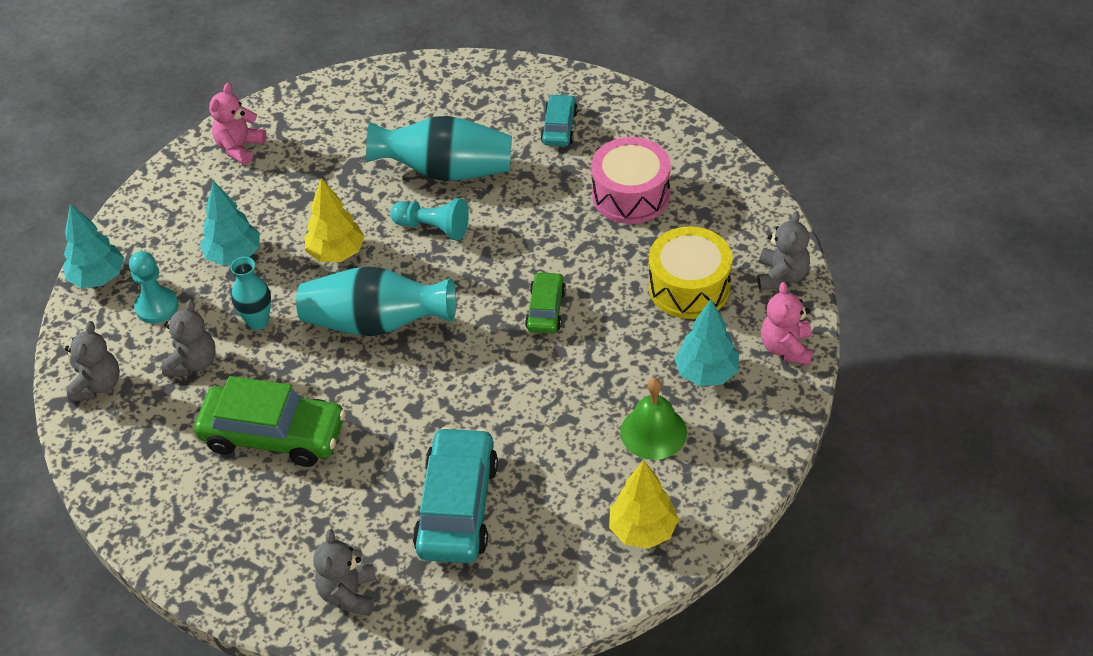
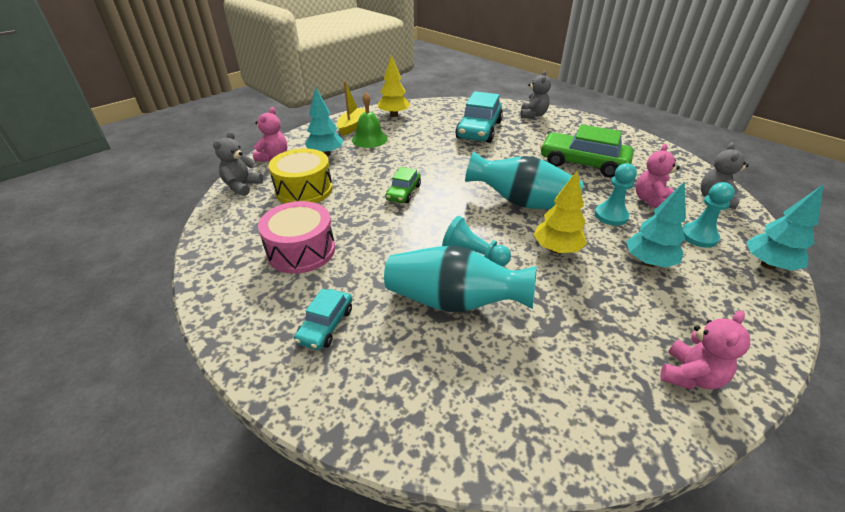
camera: 170 degrees left, 10 degrees down
grey teddy bear [162,300,216,377] -> pink teddy bear [636,144,680,208]
turquoise vase [230,257,271,330] -> turquoise pawn [595,163,637,226]
none -> yellow boat [337,81,366,136]

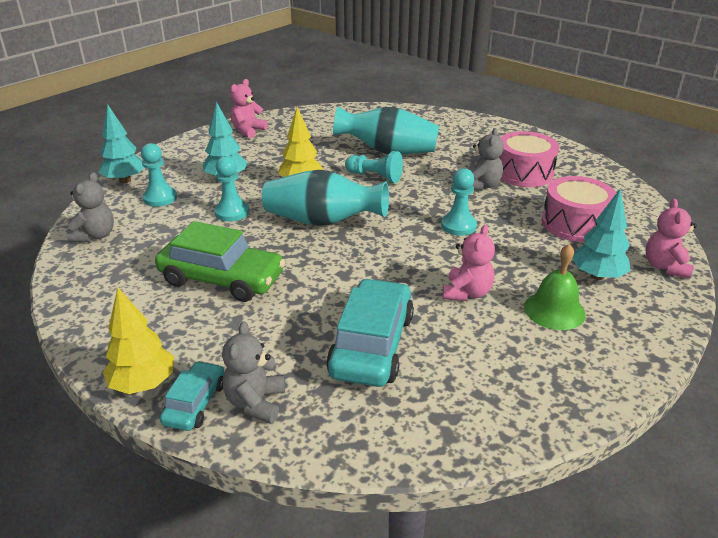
camera: 175 degrees right, 5 degrees down
grey teddy bear [213,131,263,196] -> grey teddy bear moved to [468,128,504,190]
yellow drum [269,148,333,204] -> pink drum [542,176,616,242]
turquoise car [294,289,352,350] -> turquoise car moved to [160,361,224,431]
yellow boat [337,81,366,136] -> none
yellow tree [378,54,410,117] -> yellow tree moved to [103,288,174,394]
green car [385,167,421,203] -> turquoise pawn [441,168,477,236]
pink teddy bear [636,144,680,208] -> pink teddy bear moved to [443,225,495,301]

